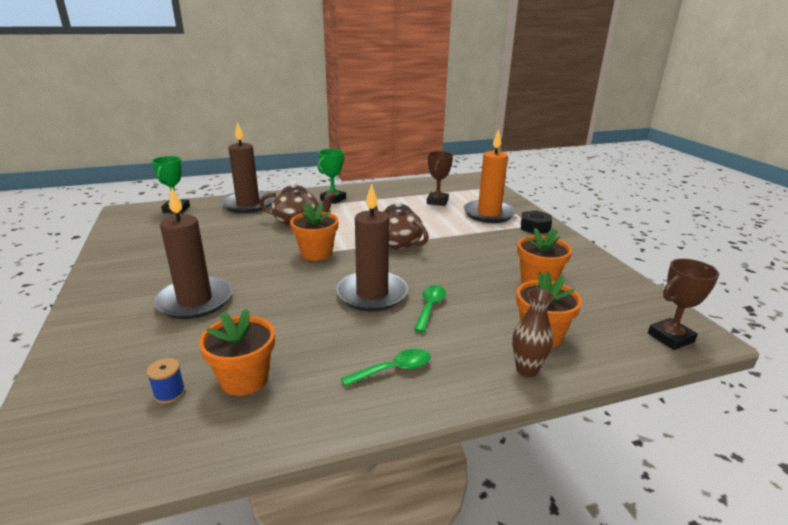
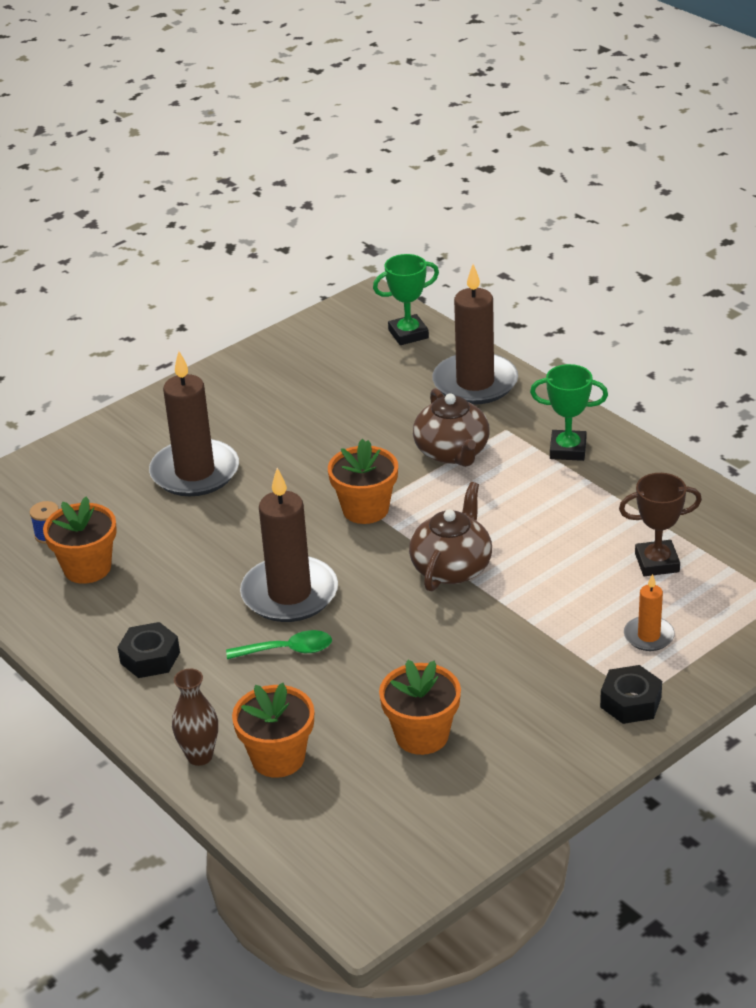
camera: 70 degrees right, 10 degrees up
green spoon [341,349,431,387] -> black nut [118,622,180,678]
orange candle [463,130,516,223] -> orange candle [624,574,675,651], size x0.50
brown trophy [648,259,719,350] -> none

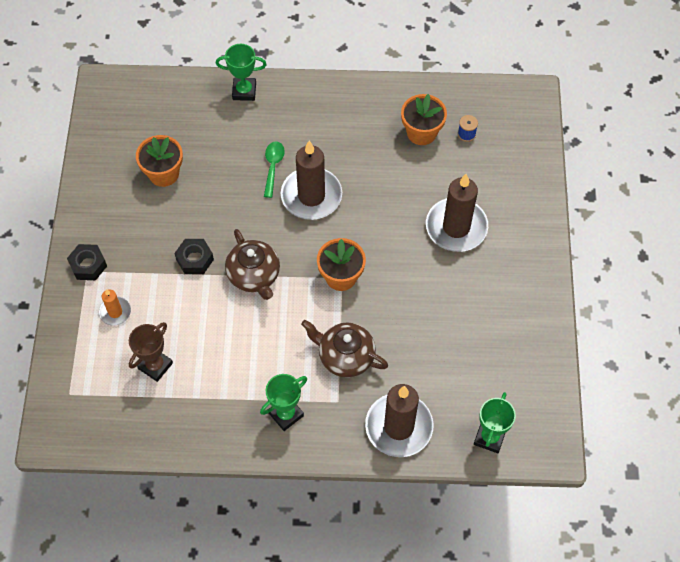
camera: 130 degrees right, 25 degrees up
black nut [118,622,180,678] -> black nut moved to [174,239,214,274]
brown vase [172,668,218,766] -> green trophy [216,44,267,101]
green spoon [226,630,332,659] -> green spoon turned 150 degrees clockwise [264,141,285,198]
orange flower pot [232,683,314,778] -> none

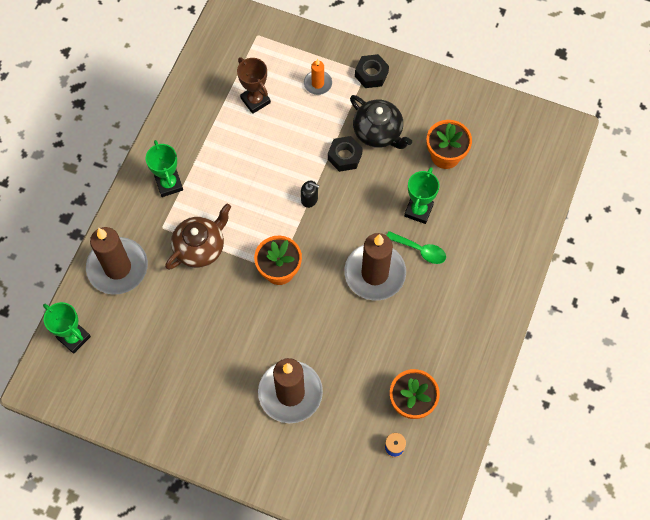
camera: 110 degrees right, 5 degrees up
green trophy [216,44,267,101] -> green trophy moved to [404,167,439,224]
brown teapot [225,229,280,300] -> black soap dispenser [301,181,319,208]
none -> black teapot [350,95,412,149]

